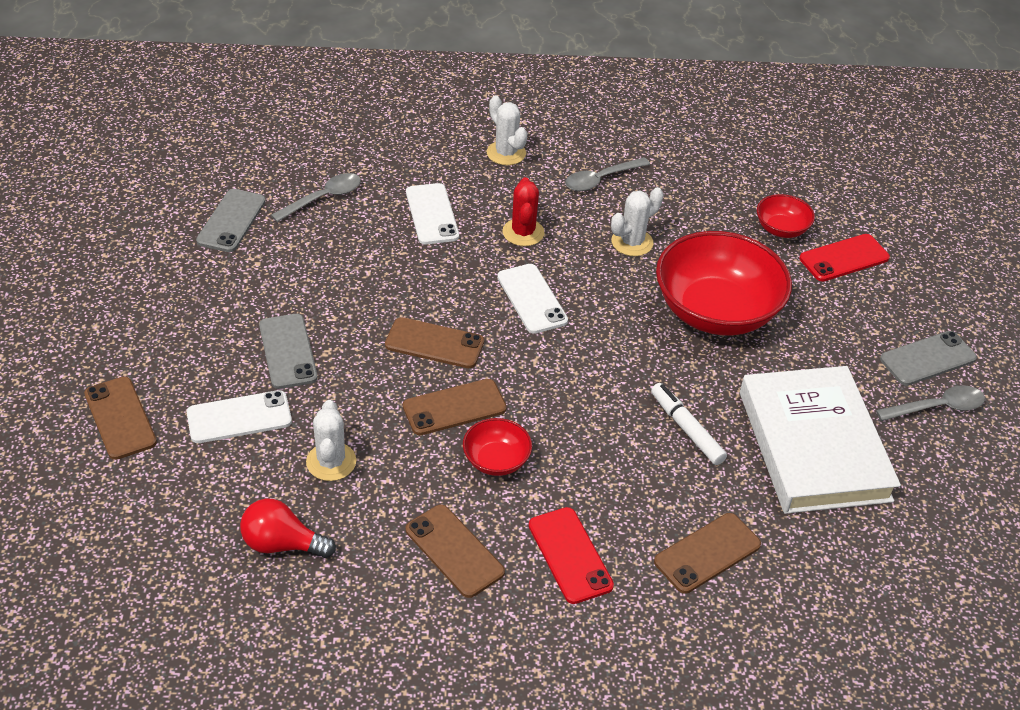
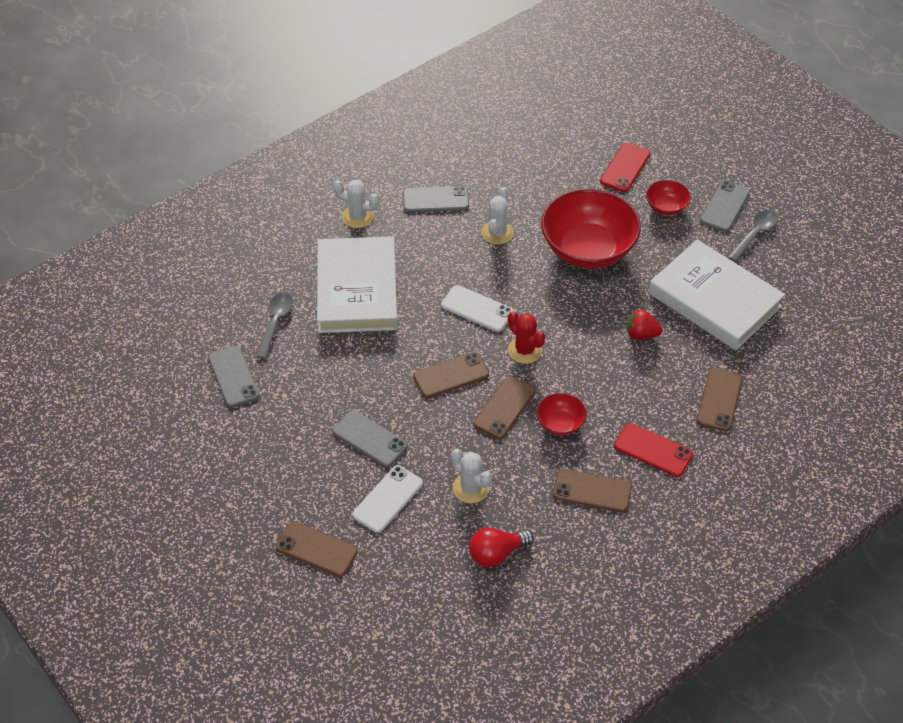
camera: 35 degrees left, 5 degrees up
white phone [406,183,459,244] -> white book [317,236,398,333]
red cactus [502,177,544,246] -> red cactus moved to [508,311,545,364]
grey spoon [565,157,650,191] -> grey phone [403,186,469,212]
white marker [651,383,727,465] -> red strawberry [627,309,663,340]
red bowl [757,194,815,238] -> red bowl moved to [646,180,691,215]

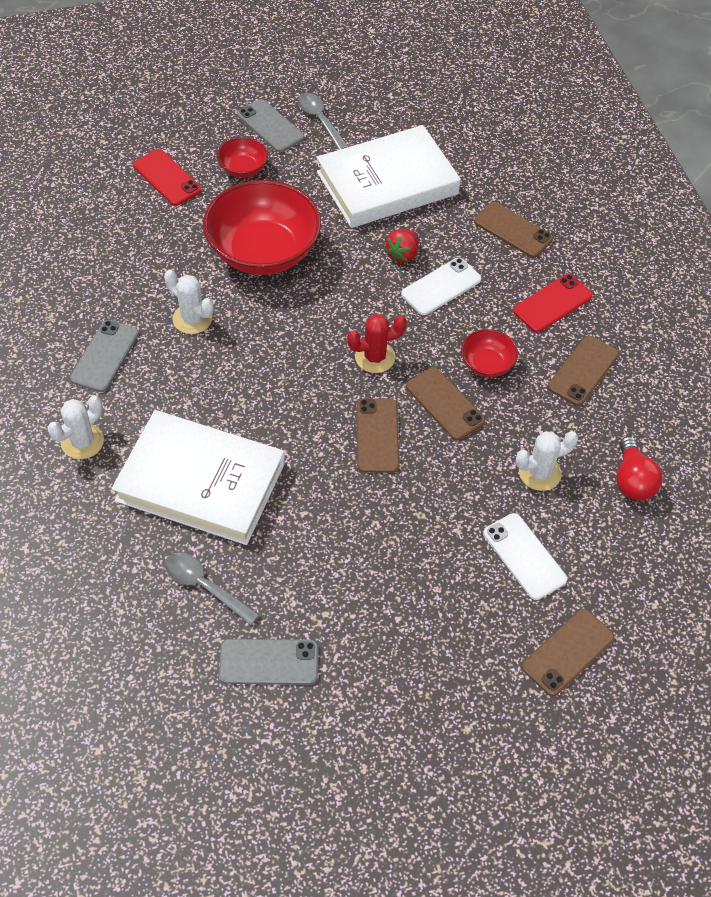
camera: 70 degrees left, 5 degrees up
grey phone [332,410,408,467] -> none
white phone [441,285,514,332] -> white phone moved to [401,258,481,315]

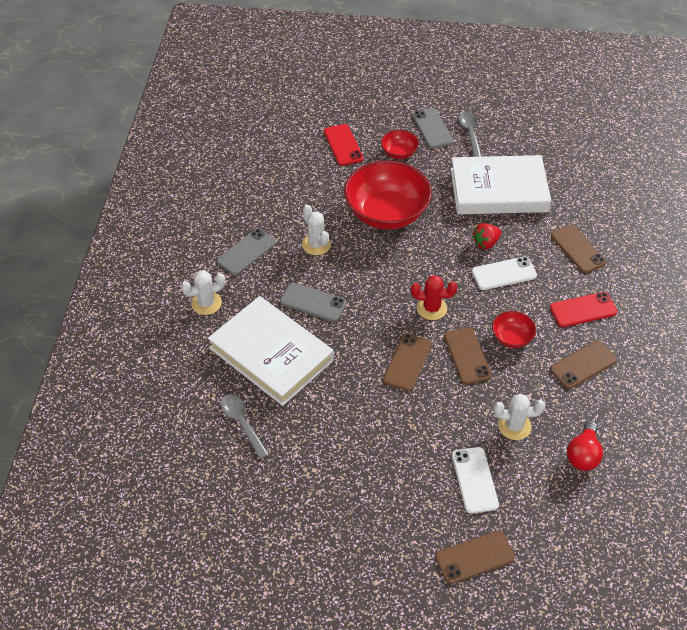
camera: 25 degrees right, 5 degrees down
grey phone [219,639,318,685] -> grey phone moved to [280,283,346,322]

